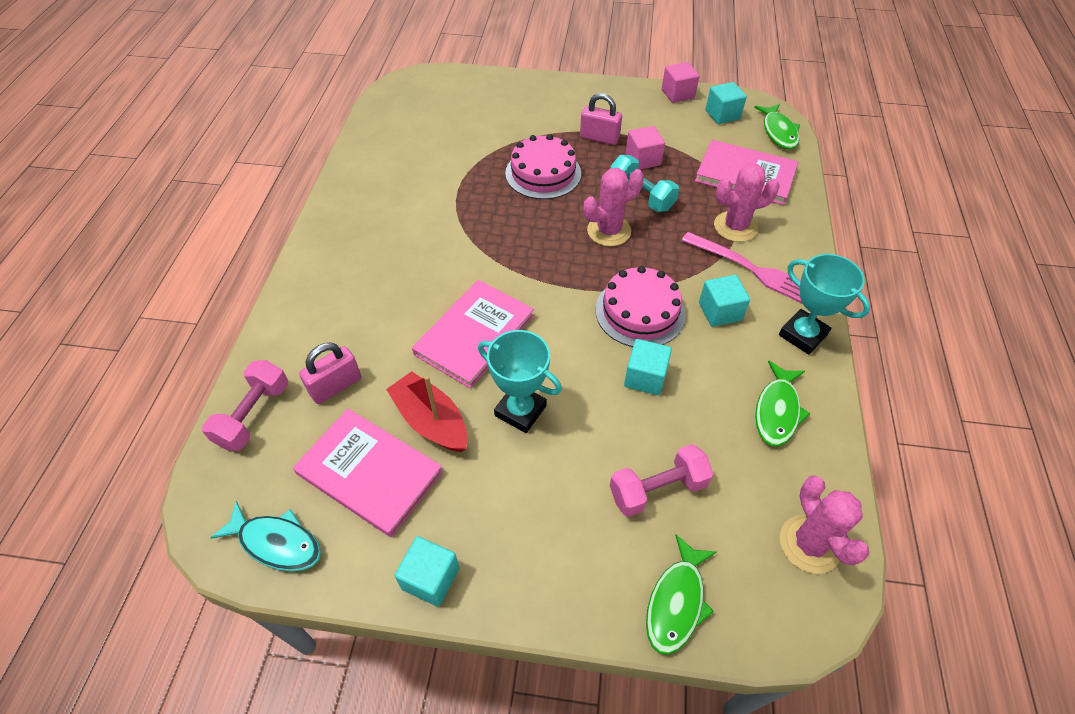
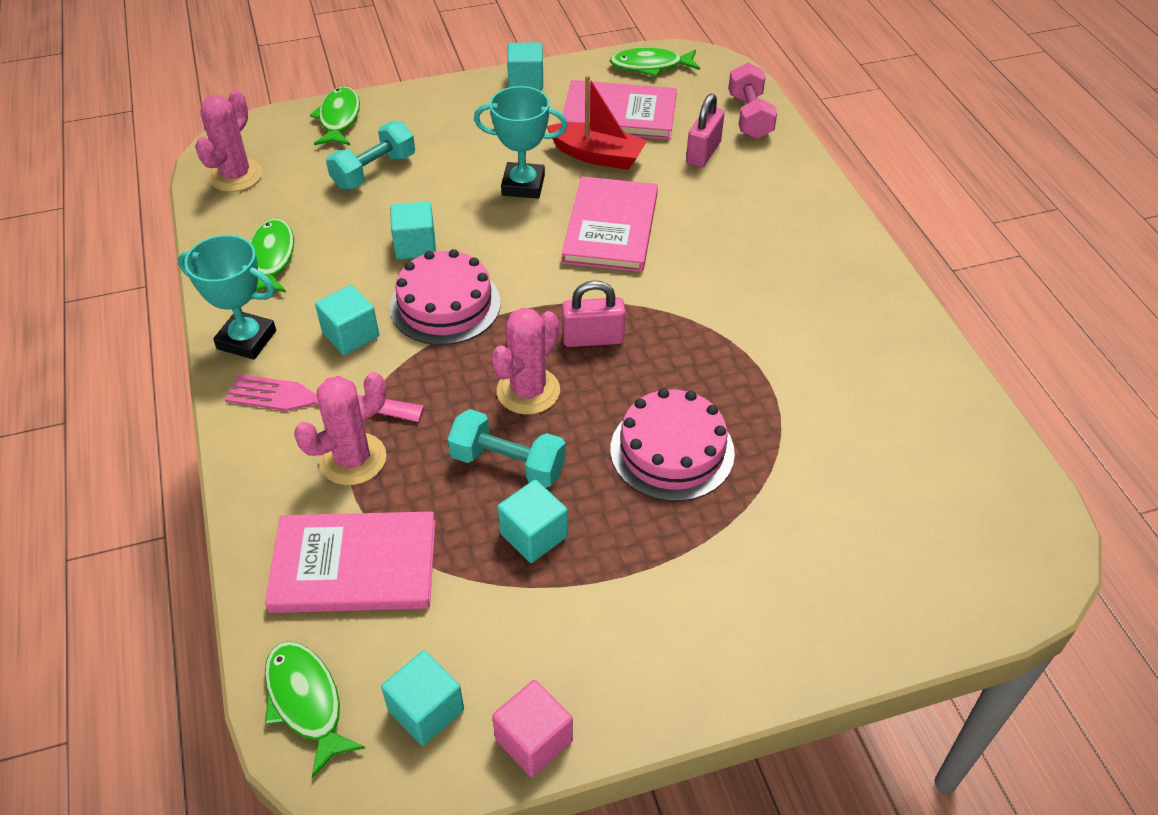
camera: 155 degrees right, 5 degrees down
turquoise fish [210,501,321,571] -> green fish [610,48,700,77]
pink padlock [580,93,622,145] -> pink padlock moved to [562,280,626,347]
pink dumbbell [610,444,713,517] -> turquoise dumbbell [326,121,415,189]
pink cube [626,126,665,170] -> turquoise cube [497,480,568,563]
pink cactus [780,476,869,574] -> pink cactus turned 60 degrees clockwise [195,90,263,192]

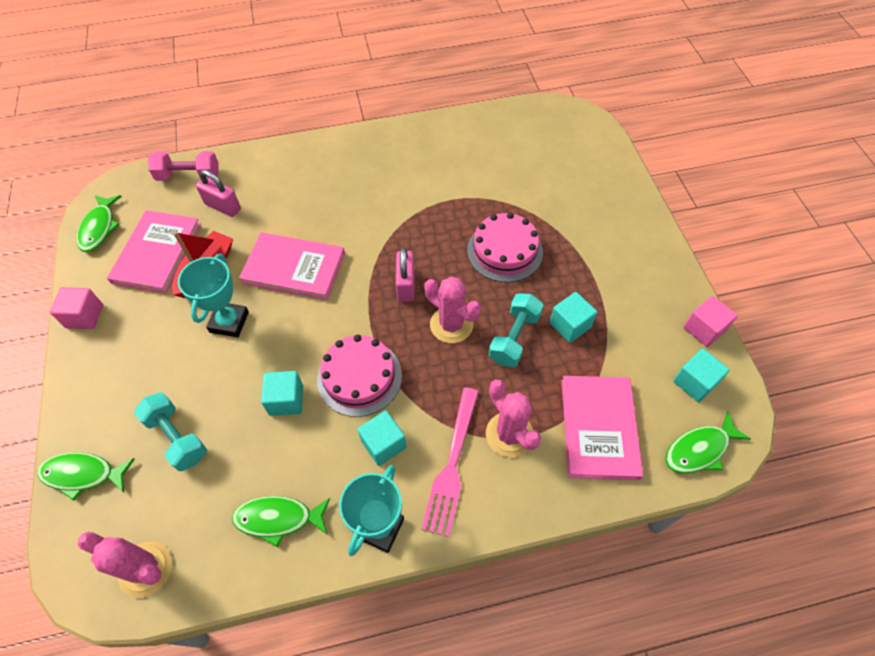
camera: 85 degrees left, 10 degrees up
turquoise cube [507,42,543,90] -> pink cube [50,287,103,329]

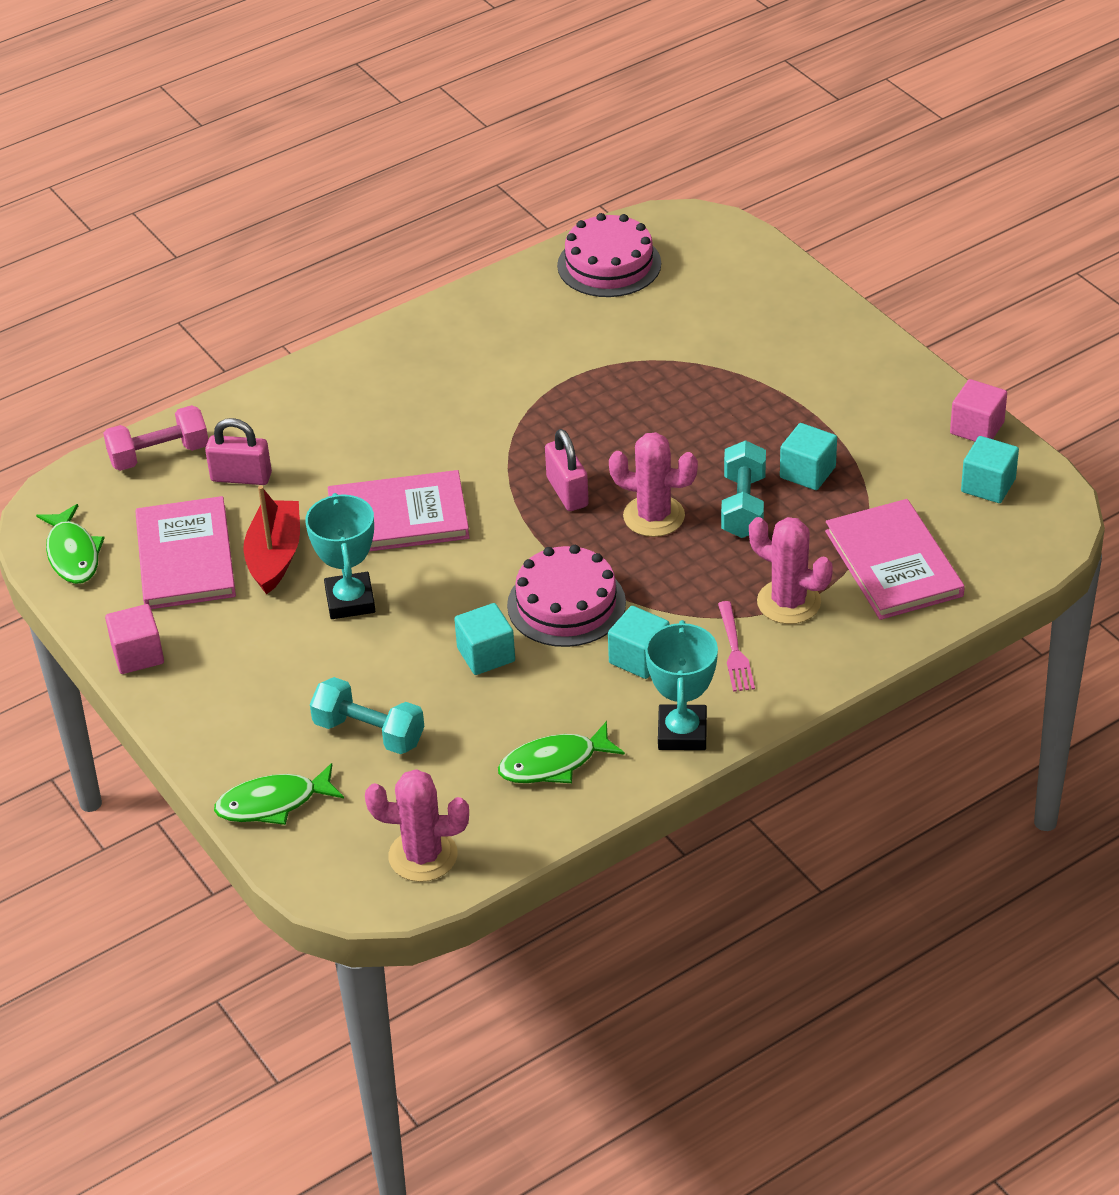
camera: 20 degrees left, 15 degrees down
pink fork [421,387,479,537] -> pink fork [718,601,755,692], size x0.61
pink cake [467,212,543,282] -> pink cake moved to [557,213,661,297]
green fish [665,412,751,473] -> none

